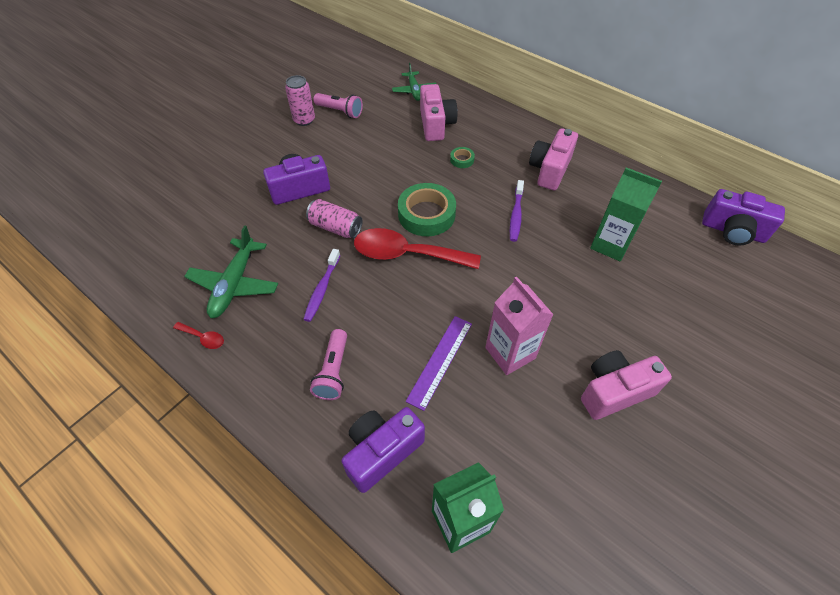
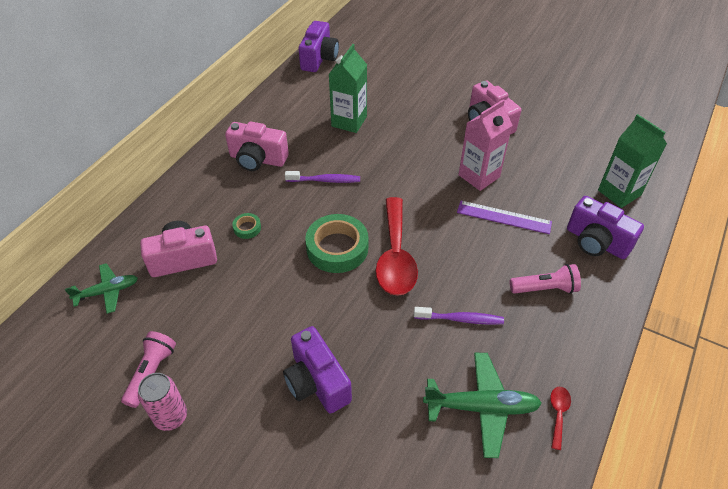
camera: 100 degrees left, 5 degrees down
pink can [306,199,363,238] -> none

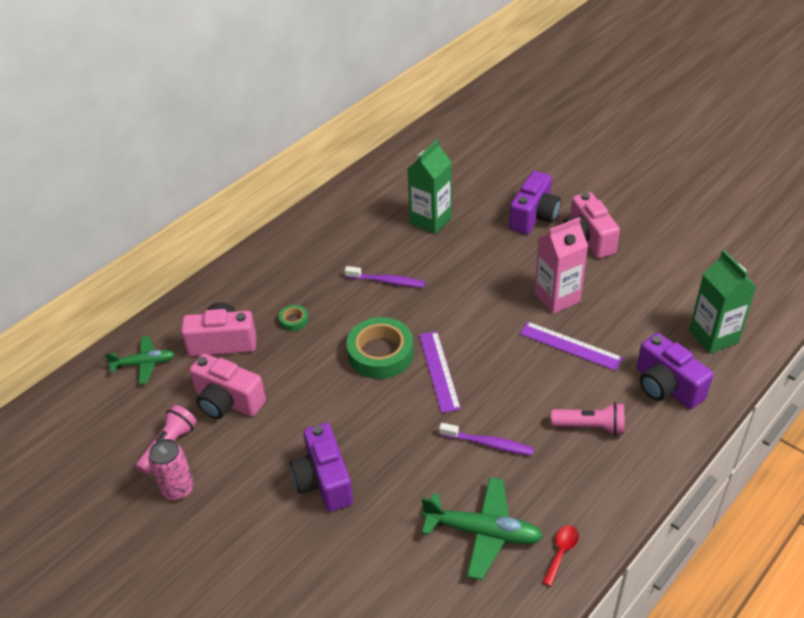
camera: 15 degrees right, 5 degrees down
pink camera [225,121,289,171] -> pink camera moved to [189,354,266,419]
purple camera [298,21,339,72] -> purple camera moved to [509,171,561,234]
red spoon [376,197,418,296] -> purple ruler [419,331,461,413]

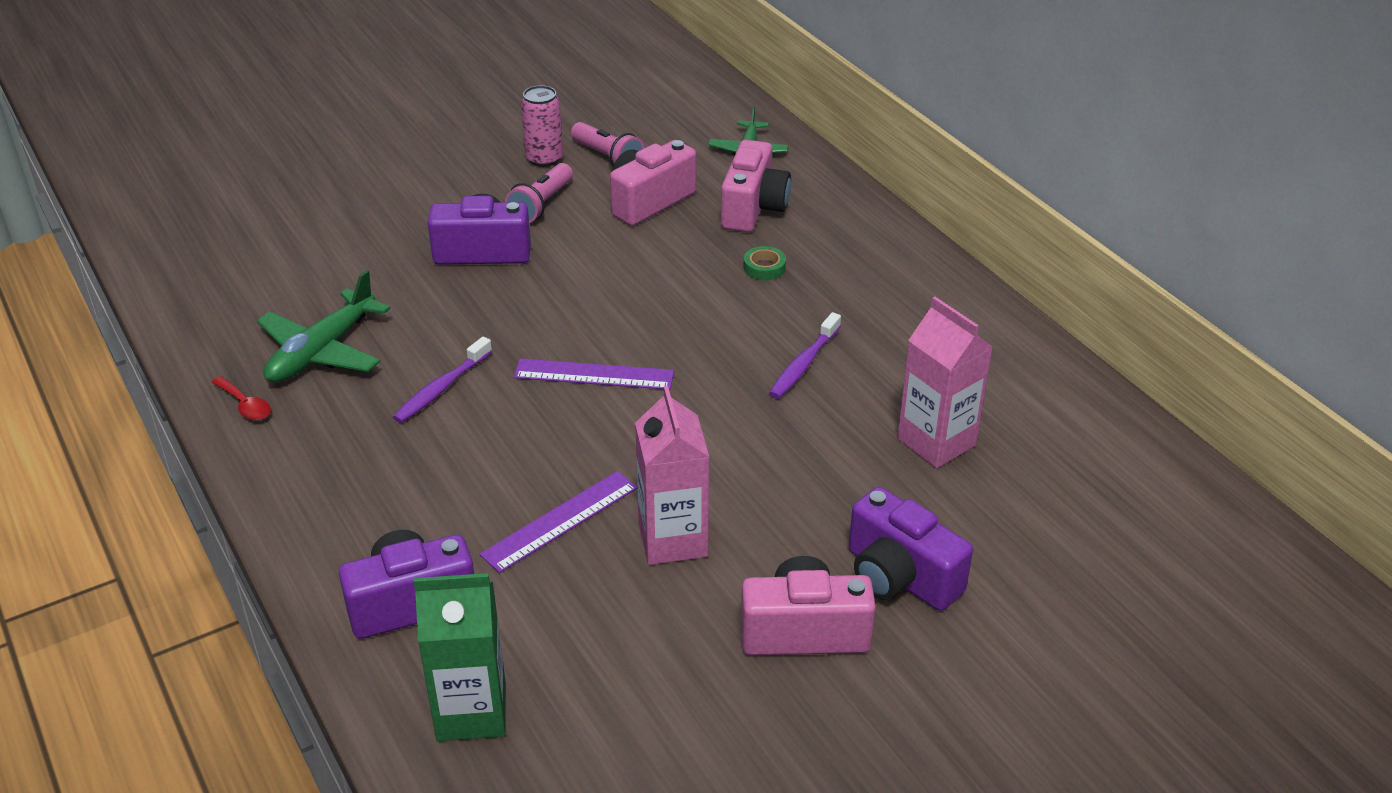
camera: 105 degrees right, 5 degrees down
green tape [346,317,414,379] -> none
green carton [408,139,452,234] -> pink carton [897,297,993,468]
pink flashlight [551,402,624,435] -> pink flashlight moved to [505,163,573,223]

